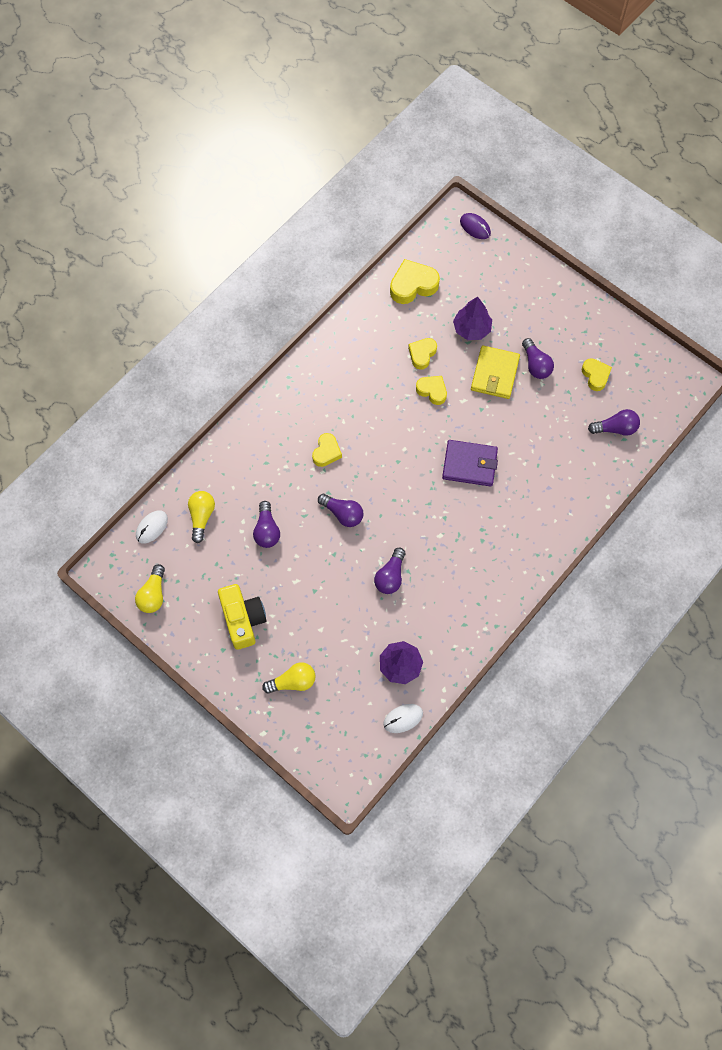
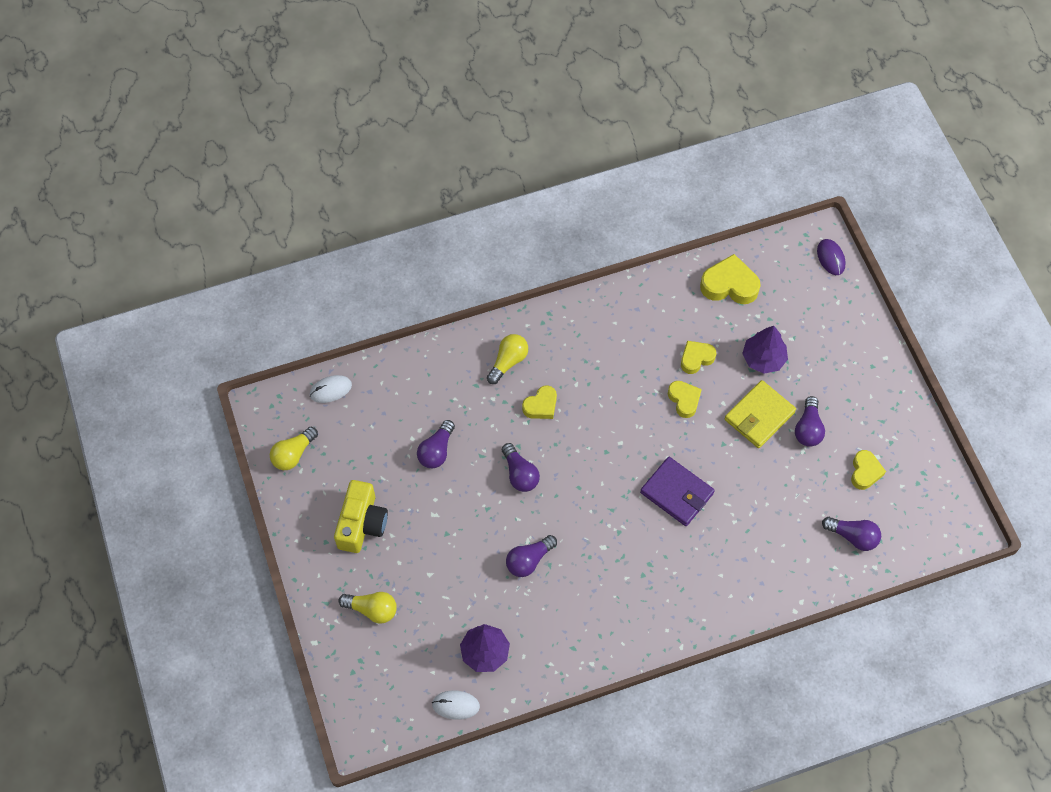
camera: 30 degrees right, 5 degrees down
yellow light bulb [188,491,215,543] -> yellow light bulb moved to [487,334,528,384]

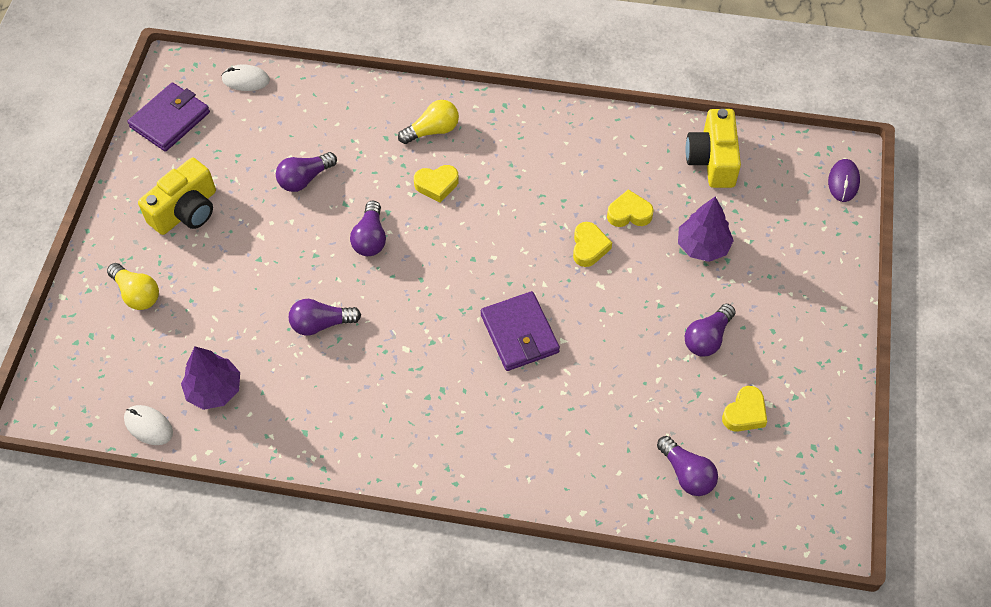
camera: 30 degrees right, 5 degrees down
yellow light bulb [270,427,318,470] -> purple wallet [127,82,210,152]
yellow heart [700,254,761,304] -> yellow camera [686,109,741,188]
yellow wallet [724,380,796,448] -> none

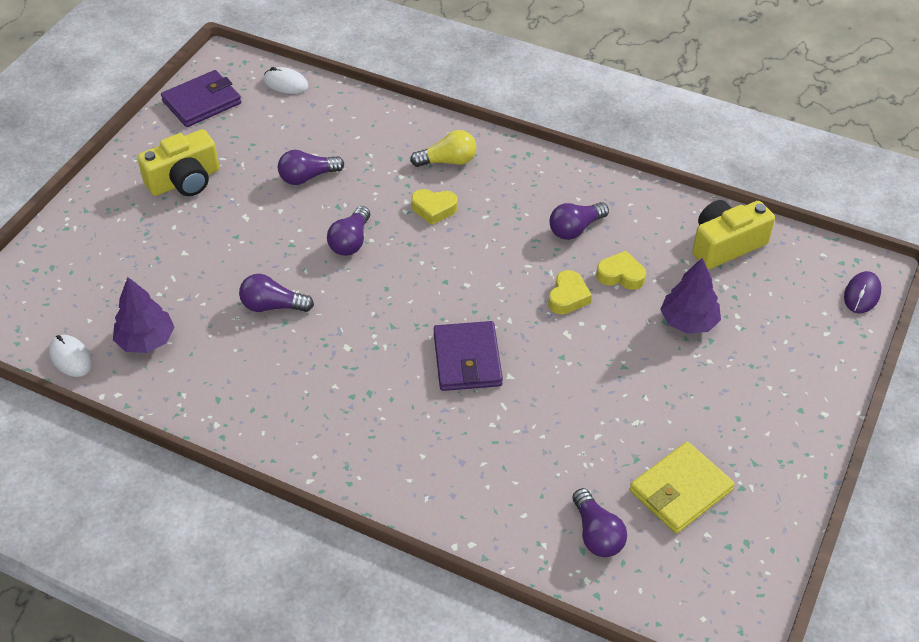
camera: 15 degrees right, 10 degrees down
yellow light bulb [107,263,159,310] -> none
purple light bulb [685,304,736,356] -> purple light bulb moved to [550,202,609,240]
yellow camera [686,109,741,188] -> yellow camera turned 45 degrees clockwise [692,200,775,269]
yellow heart [722,386,767,432] -> yellow wallet [630,442,735,534]

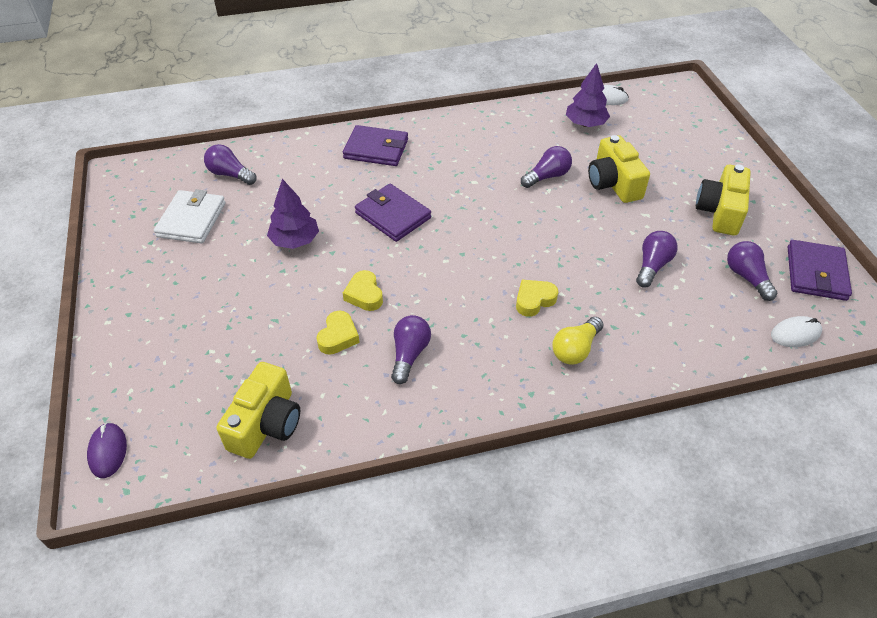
camera: 140 degrees right, 0 degrees up
purple light bulb [327,206,370,256] -> purple light bulb moved to [727,241,778,301]
yellow heart [596,251,646,290] -> yellow heart turned 45 degrees counterclockwise [317,311,360,355]
yellow wallet [630,442,735,534] -> white wallet [154,189,226,243]
purple tree [660,258,721,334] -> purple tree moved to [267,179,319,249]
none -> purple wallet [343,125,408,166]
none -> yellow camera [588,135,650,203]

